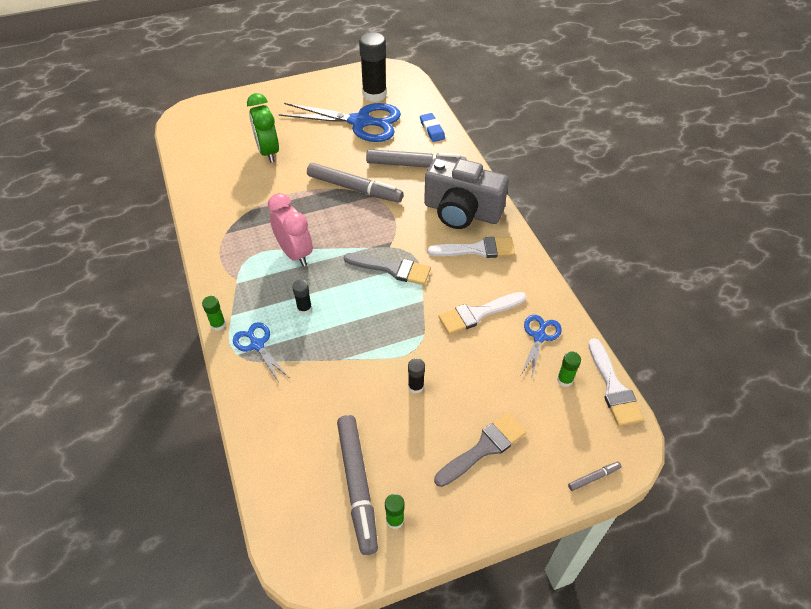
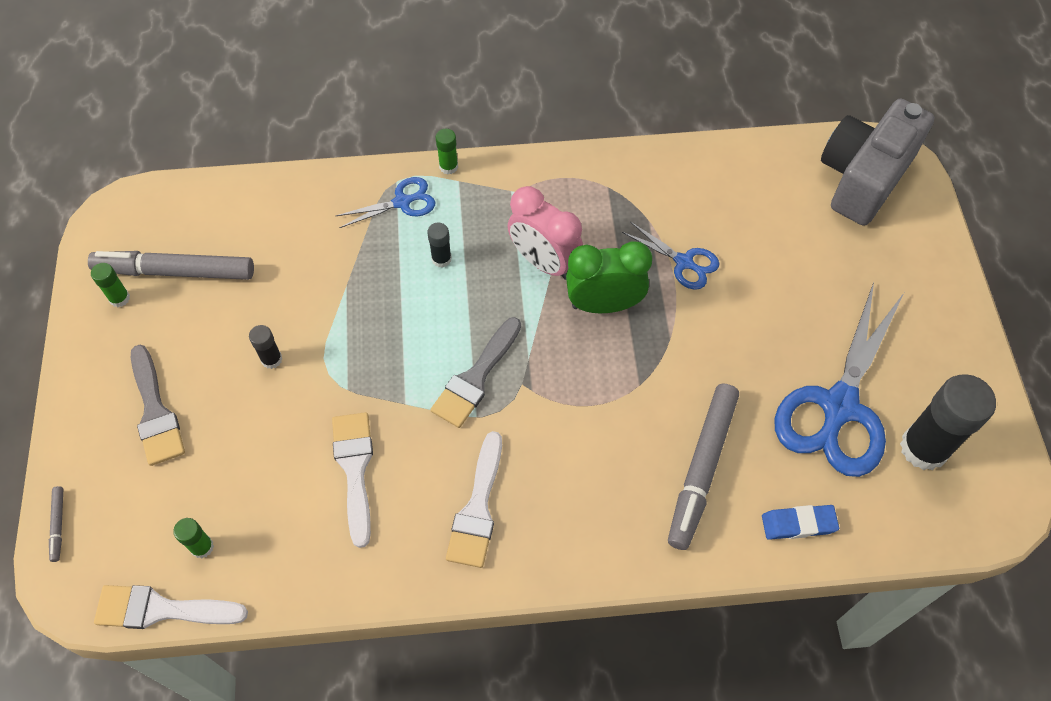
camera: 105 degrees right, 10 degrees up
green clock [247,93,279,163] -> green clock moved to [566,241,652,313]
pink clock [268,193,313,267] -> pink clock turned 60 degrees clockwise [508,186,583,280]
grey marker [307,163,404,203] -> none
grey camera [424,158,509,229] -> grey camera moved to [821,99,935,226]
blue scissors [521,315,562,377] -> blue scissors moved to [622,222,720,290]

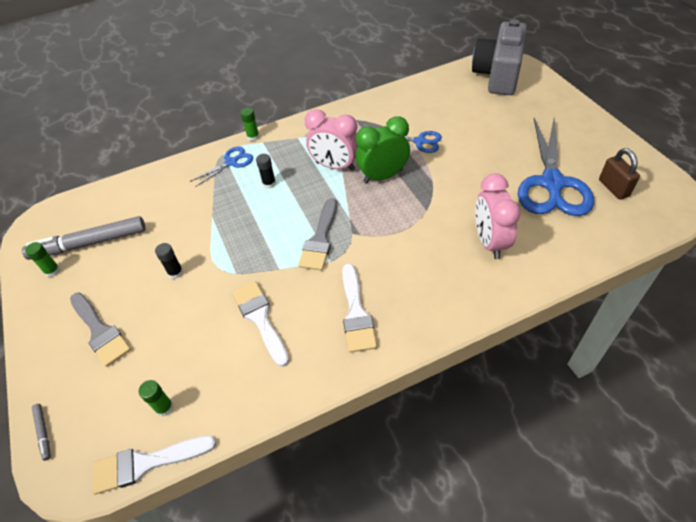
camera: 15 degrees left, 10 degrees down
grey marker [668,384,739,550] -> pink clock [475,174,521,259]
blue eraser [762,505,839,540] -> none
black glue stick [900,374,996,470] -> brown padlock [599,148,640,200]

